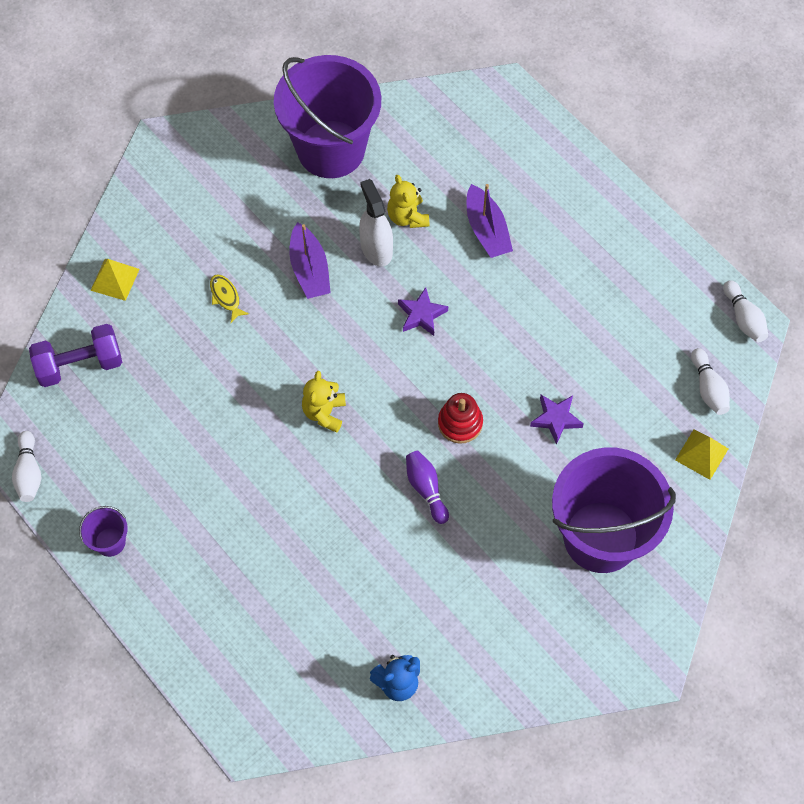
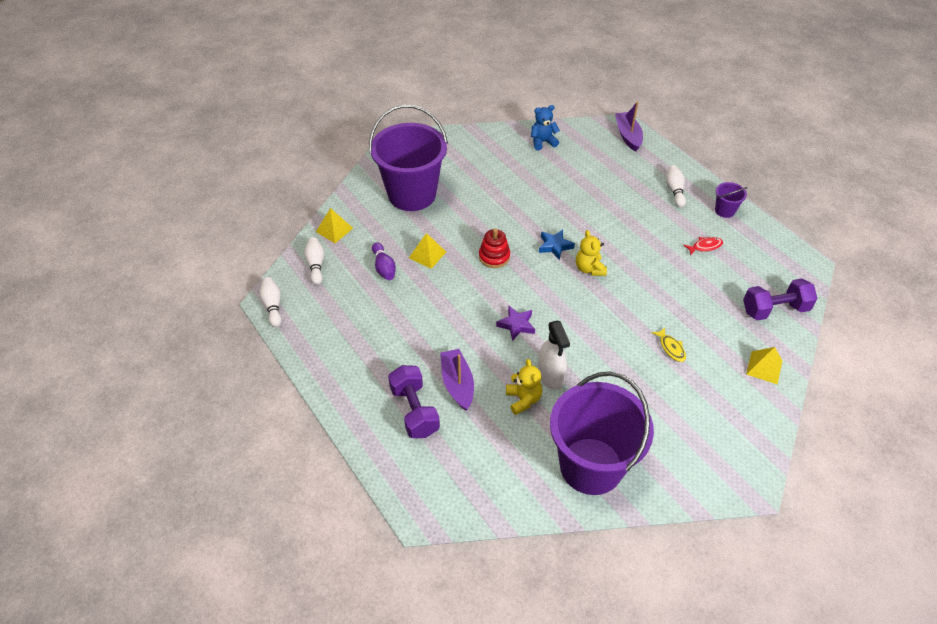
camera: 175 degrees left, 15 degrees down
white bowling pin [12,431,41,502] -> white bowling pin moved to [666,165,686,208]
purple boat [290,222,331,299] -> purple boat moved to [615,101,643,152]
yellow teddy bear [302,371,346,433] -> yellow teddy bear turned 150 degrees clockwise [576,230,607,276]
purple bowling pin [406,451,449,524] -> purple bowling pin moved to [372,242,396,280]
purple star [530,395,584,445] -> yellow pyramid [409,233,446,269]
none -> purple dumbbell [388,365,440,438]
none -> blue star [539,229,575,260]
none -> red fish [683,237,723,255]

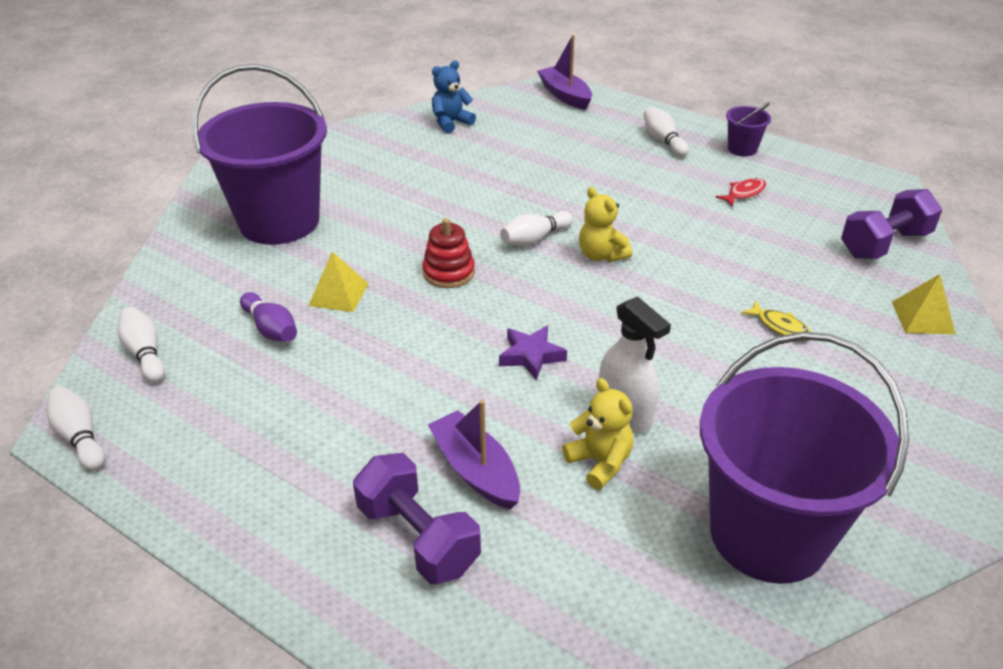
camera: 20 degrees left, 10 degrees down
yellow pyramid [316,208,353,243] -> none
blue star [539,229,575,260] -> white bowling pin [500,211,573,246]

